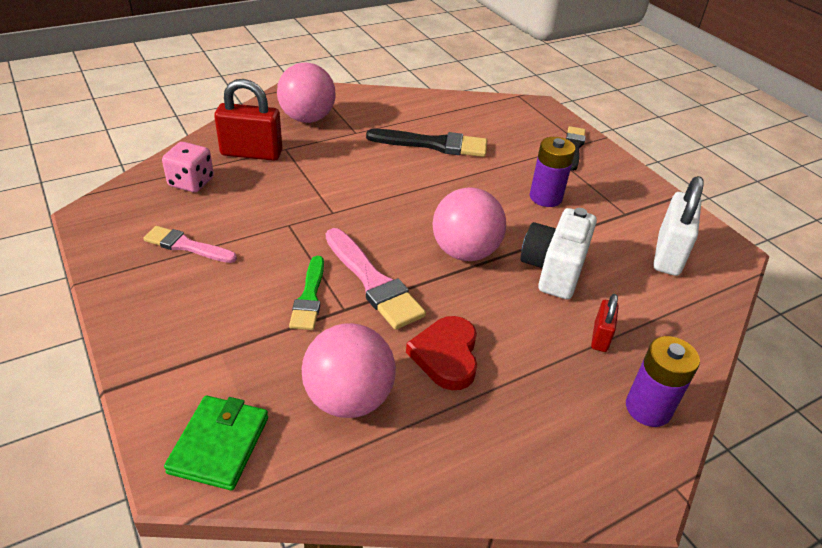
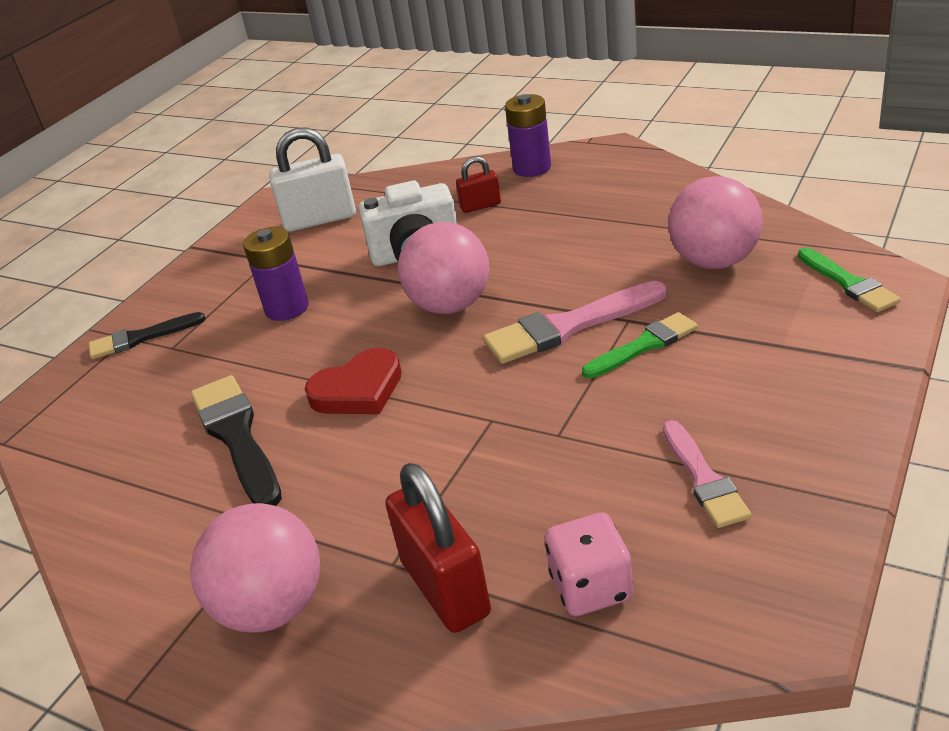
camera: 115 degrees left, 5 degrees down
green wallet [164,396,268,490] -> green brush [798,247,901,312]
pink brush [326,228,426,330] -> pink brush turned 135 degrees counterclockwise [483,281,667,364]
red heart [406,316,477,390] -> red heart moved to [305,348,402,414]

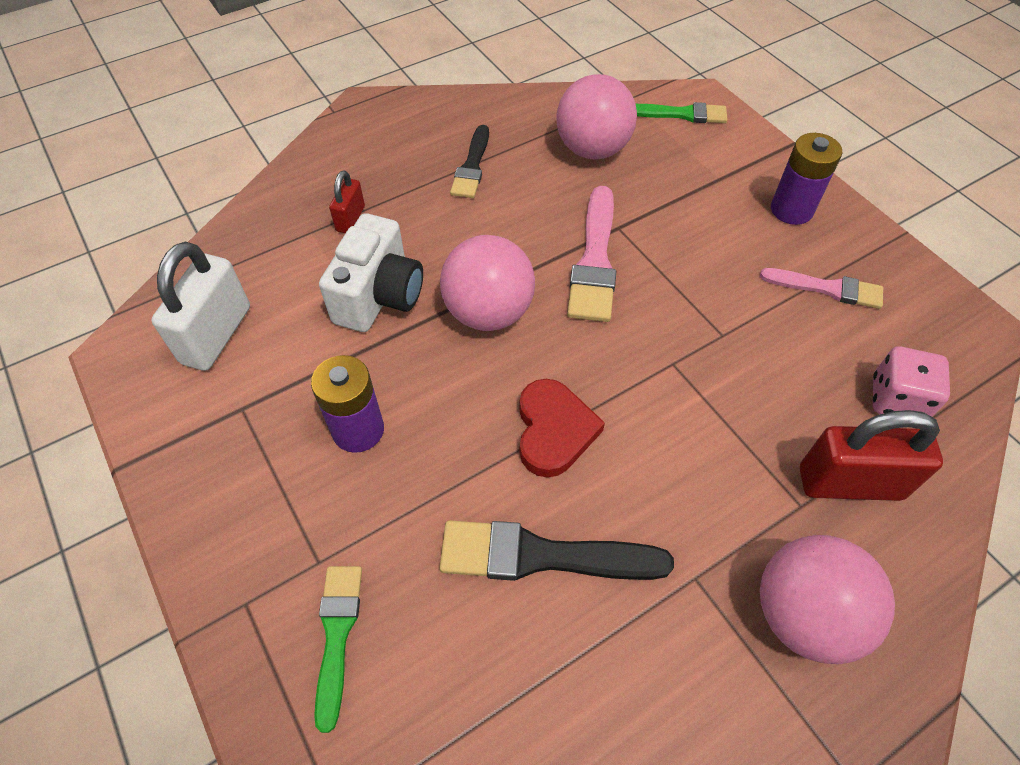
camera: 65 degrees left, 20 degrees up
black brush [89,312,206,359] -> black brush moved to [450,125,489,198]
purple battery [505,94,551,177] -> purple battery moved to [771,133,842,225]
green brush [582,312,698,378] -> green brush moved to [314,566,362,733]

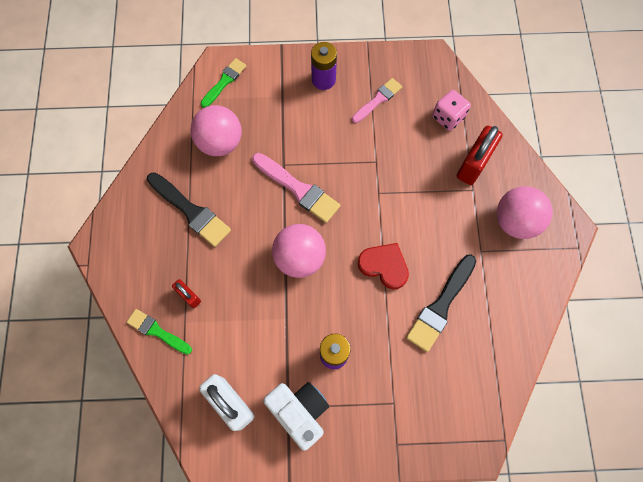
camera: 60 degrees left, 15 degrees up
green brush [314,566,362,733] -> green brush moved to [127,309,192,355]
white camera [319,213,423,332] -> white camera moved to [263,382,329,451]
black brush [450,125,489,198] -> black brush [147,172,231,247], size x1.55

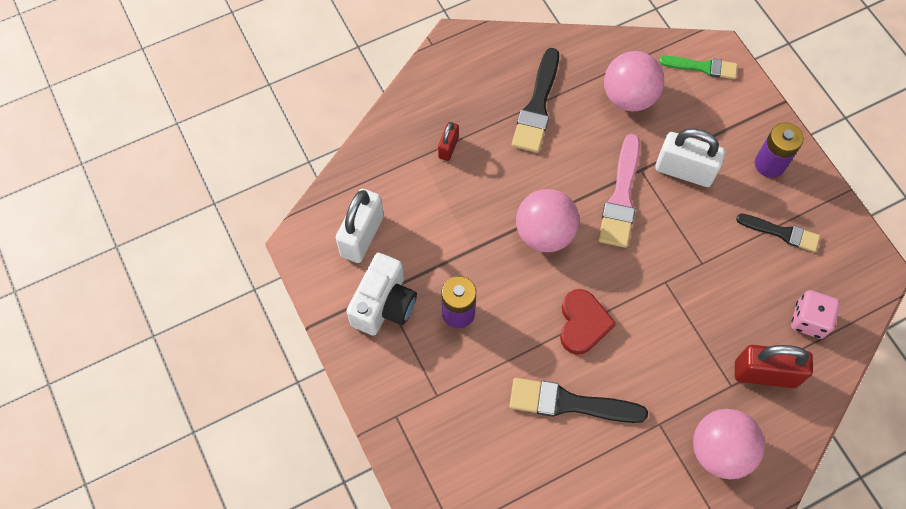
camera: 65 degrees right, 5 degrees down
green brush [127,309,192,355] -> none
pink brush [352,78,402,123] -> black brush [736,214,820,252]
none -> white padlock [655,128,725,187]

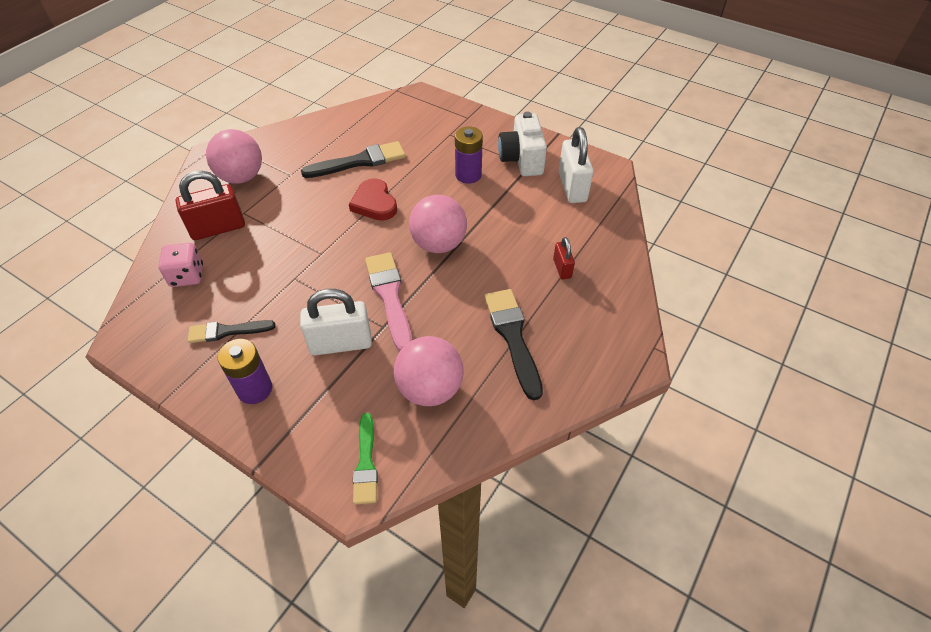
camera: 150 degrees right, 15 degrees down
green brush [659,56,737,79] -> green brush turned 75 degrees counterclockwise [353,413,378,504]

